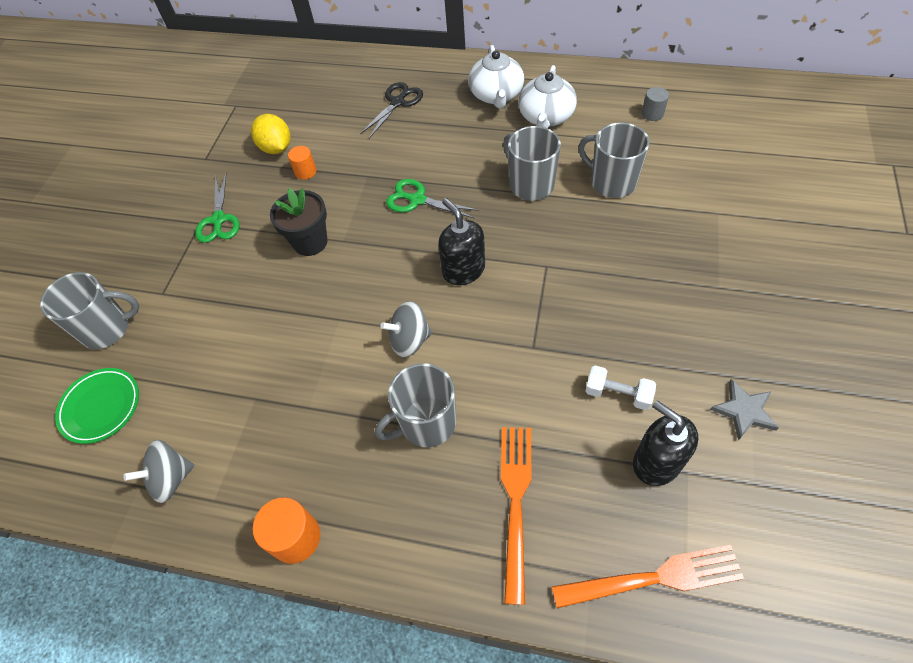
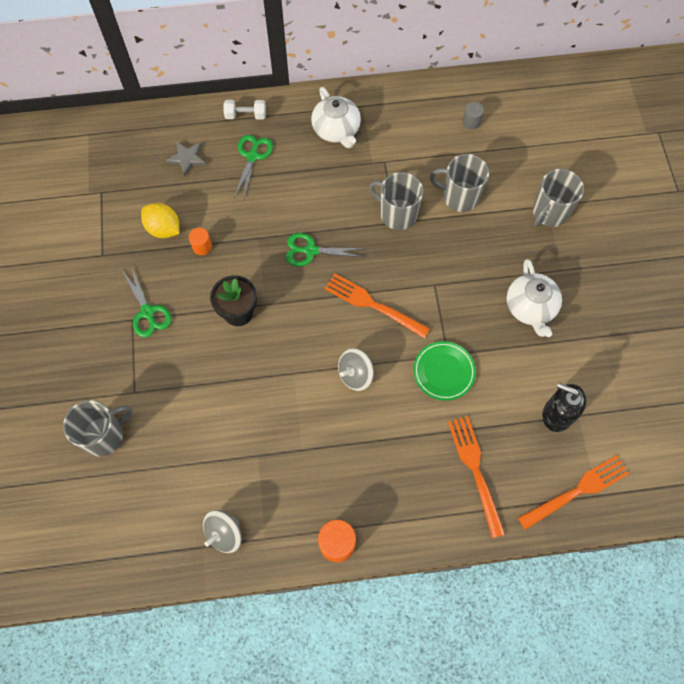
camera: 25 degrees left, 10 degrees up
green plate [55,368,139,444] -> green plate moved to [413,341,476,401]
black scissors [360,82,423,138] -> green scissors [234,135,273,198]
grey mug [375,363,456,447] -> grey mug moved to [533,169,584,227]
black soap dispenser [438,198,485,285] -> orange fork [324,273,430,338]
white teapot [518,65,577,128] -> white teapot moved to [507,259,562,337]
white dumbbell [585,366,656,410] -> white dumbbell moved to [223,100,266,119]
grey star [710,379,779,441] -> grey star moved to [166,141,206,177]

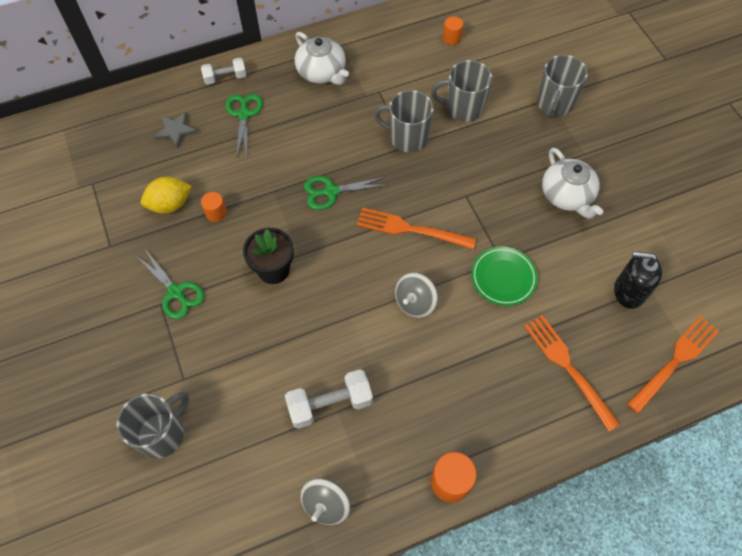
camera: 15 degrees left, 5 degrees down
yellow lemon [141,203,180,238] -> yellow lemon turned 45 degrees counterclockwise [141,177,192,214]
grey cylinder [463,102,484,130] -> orange cylinder [443,16,463,45]
none -> white dumbbell [285,369,373,429]

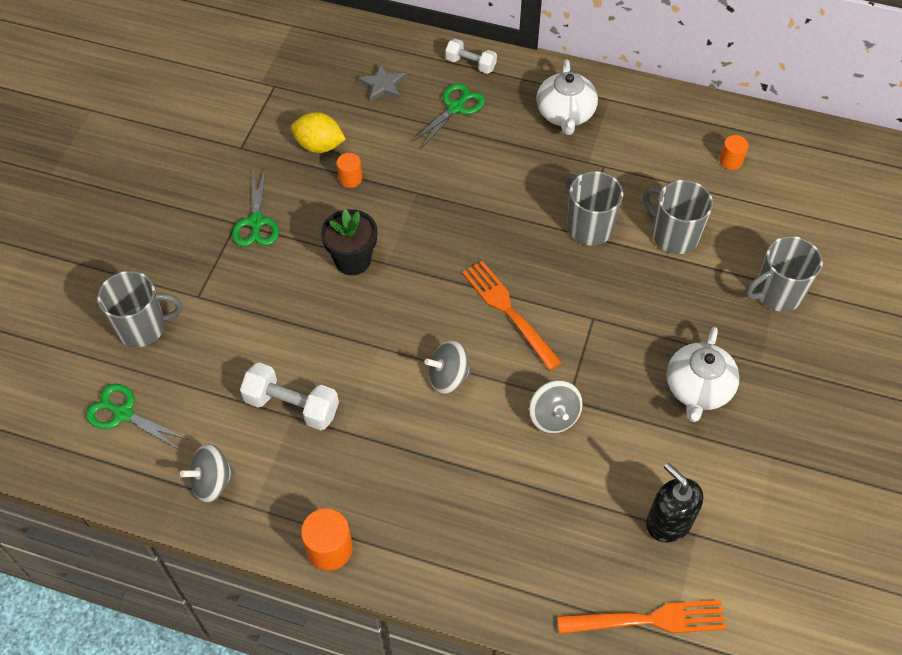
camera: 40 degrees right, 5 degrees down
green scissors [304,176,387,210] -> green scissors moved to [86,384,189,450]
green plate [471,246,538,306] -> grey spinning top [529,380,583,433]
orange fork [524,315,620,431] -> none

